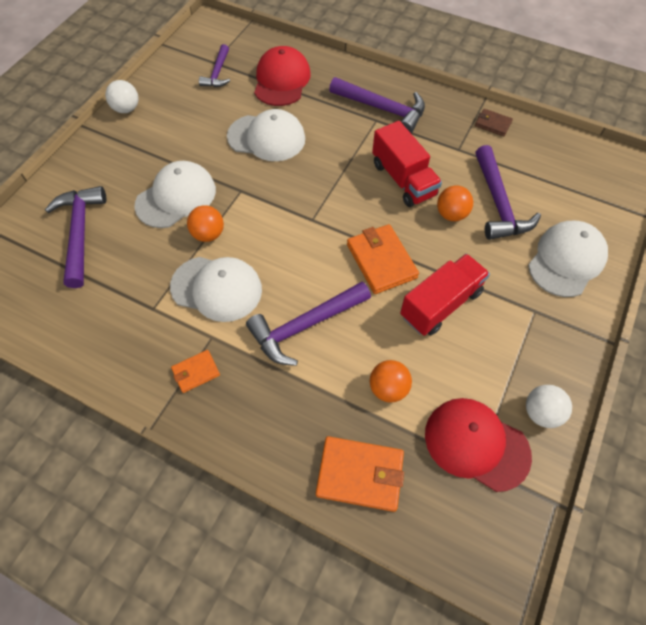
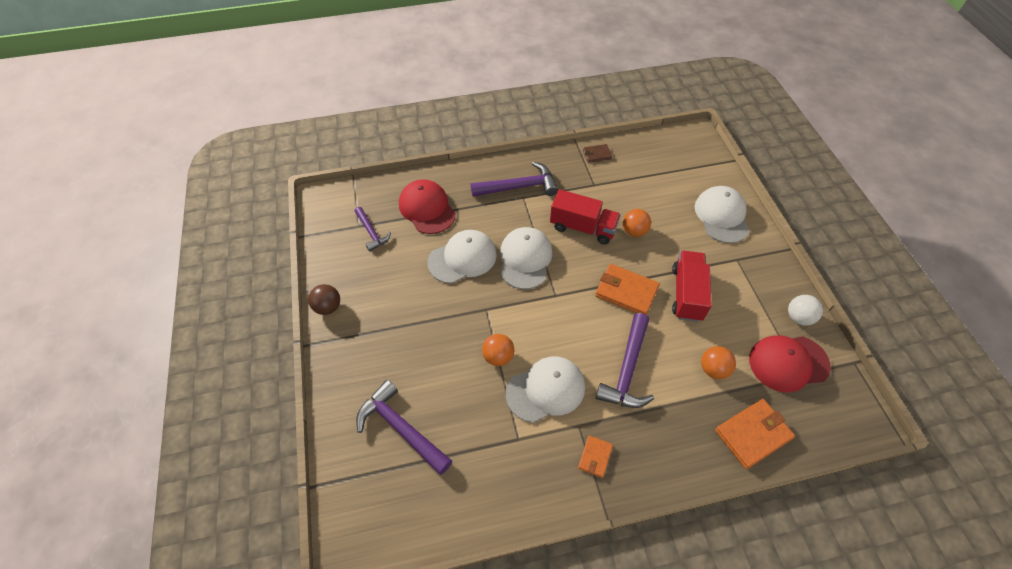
camera: 40 degrees left, 5 degrees down
white ball [105,80,139,113] -> brown ball [308,284,340,315]
white cap [134,161,216,228] -> white cap moved to [500,227,552,289]
purple hammer [475,145,541,240] -> none

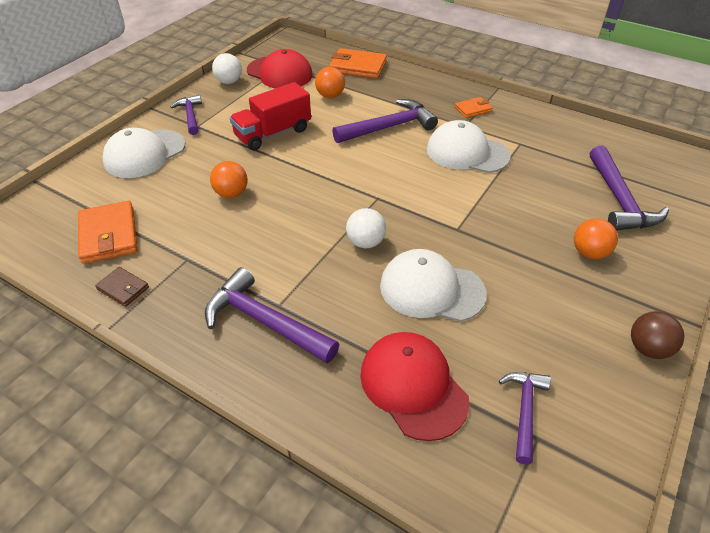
camera: 135 degrees left, 10 degrees down
red cap [399,179,456,234] -> red cap turned 135 degrees clockwise [360,332,469,441]
orange ball [482,334,515,366] -> orange ball moved to [574,218,618,259]
white cap [500,227,552,289] -> white ball [346,208,386,248]
red truck [550,189,621,245] -> none
orange wallet [595,264,660,315] -> orange wallet moved to [78,201,138,264]
none -> purple hammer [171,95,202,135]

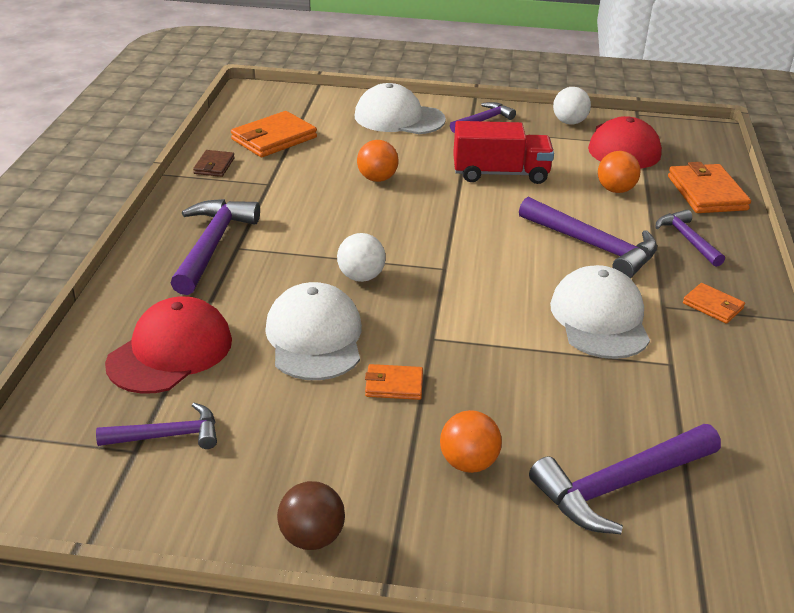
camera: 65 degrees right, 10 degrees down
red truck [230,82,311,151] -> red truck turned 150 degrees clockwise [453,121,554,184]
none -> orange wallet [365,364,423,400]
none -> purple hammer [655,210,725,267]

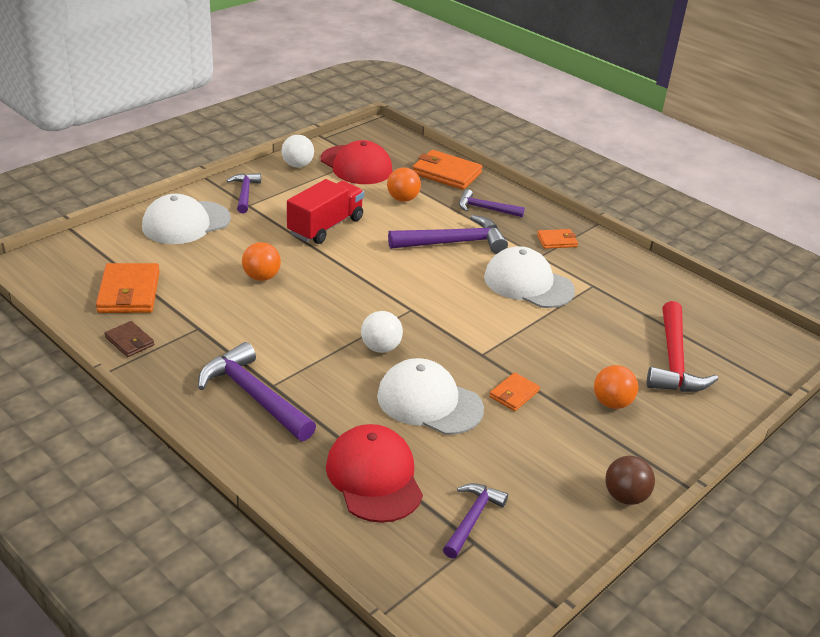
camera: 55 degrees left, 0 degrees up
purple hammer [529,424,721,534] -> red hammer [647,301,718,392]

